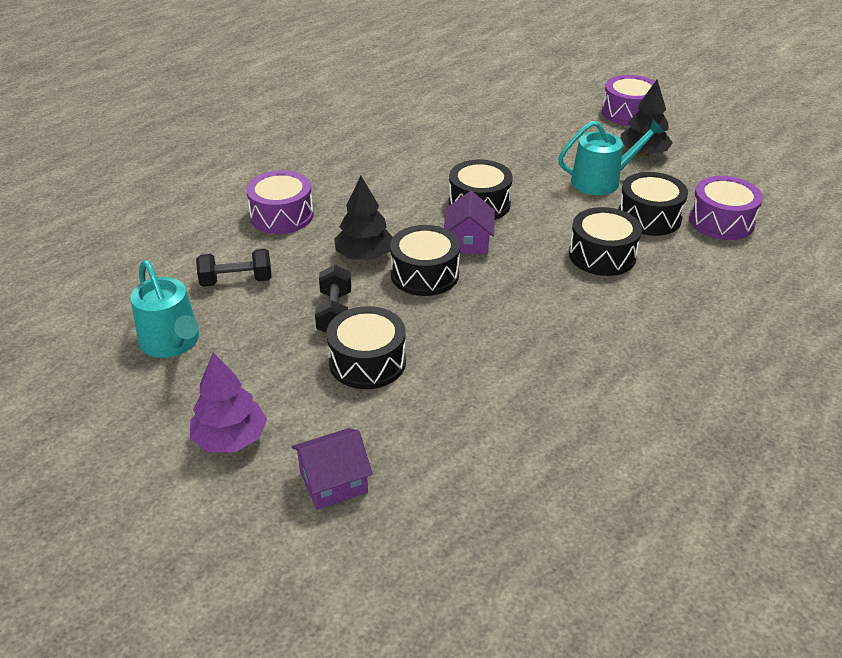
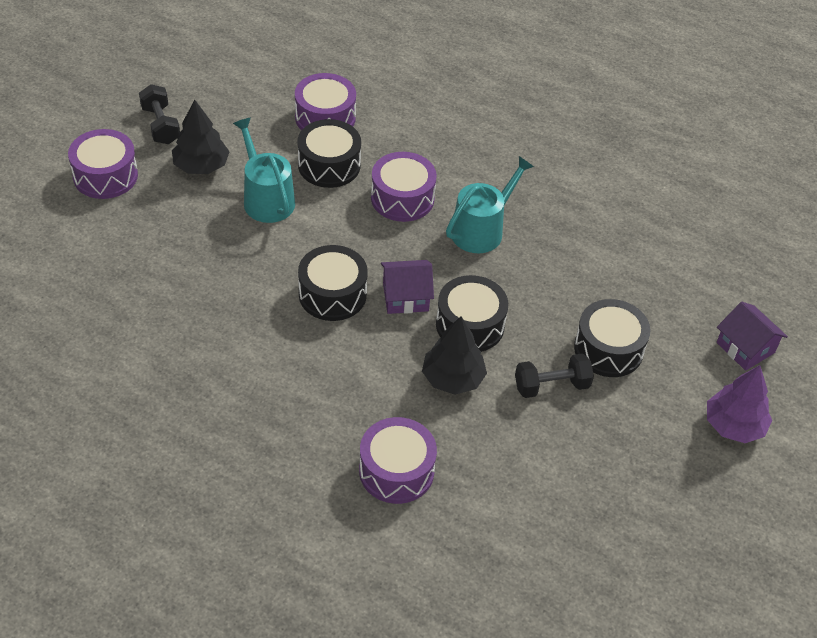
camera: 105 degrees left, 10 degrees up
turquoise watering can [130,260,199,358] -> turquoise watering can moved to [446,156,534,253]
black dumbbell [196,249,272,287] -> black dumbbell moved to [139,84,180,144]
black drum [569,207,642,276] -> purple drum [371,152,437,222]

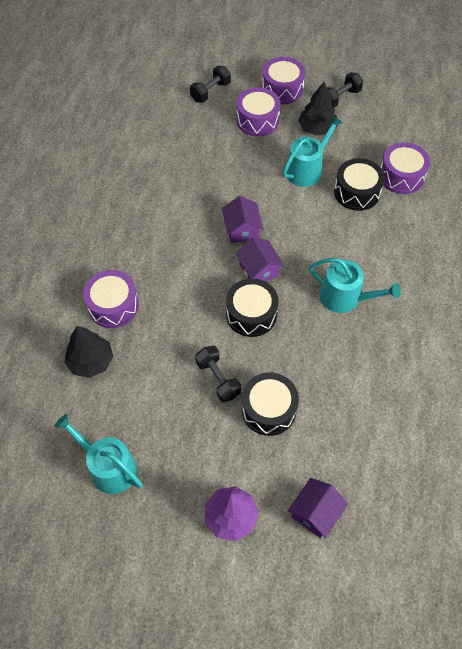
camera: 75 degrees right, 10 degrees up
black drum [298,245,368,321] -> purple house [222,196,263,243]
purple drum [371,152,437,222] -> purple drum moved to [236,87,281,136]
black tree [422,316,487,395] -> black tree moved to [64,326,113,378]
none -> turquoise watering can [55,414,143,494]
none -> black dumbbell [190,66,231,103]

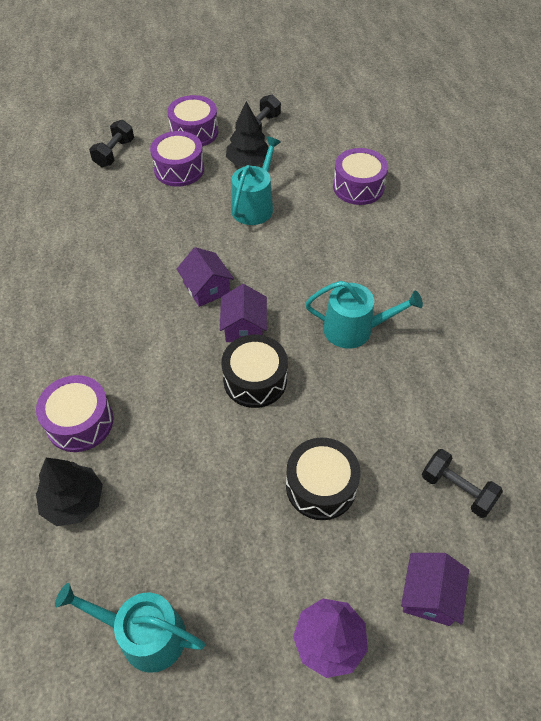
camera: 20 degrees left, 5 degrees down
black dumbbell [195,346,241,402] -> black dumbbell moved to [422,449,503,518]
purple house [236,237,284,282] -> purple house turned 45 degrees clockwise [220,284,267,342]
black drum [334,158,385,211] -> none

